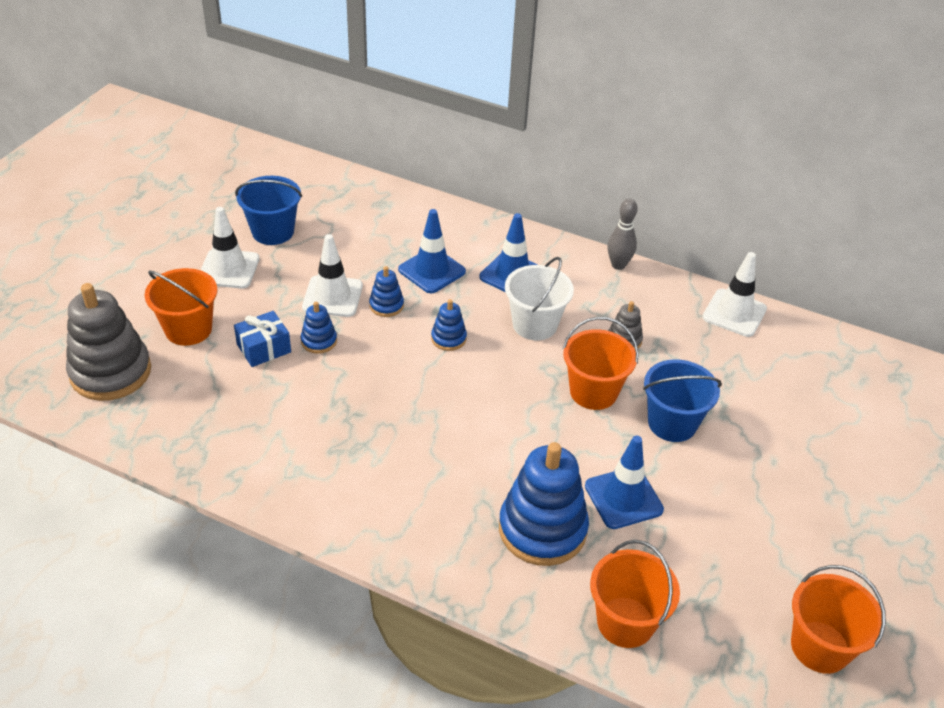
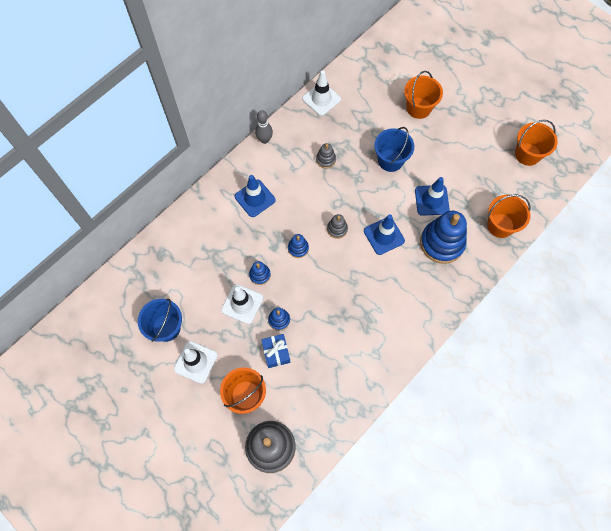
camera: 70 degrees left, 25 degrees up
blue traffic cone [398,209,466,293] -> blue traffic cone moved to [364,214,405,255]
white bucket [505,257,574,340] -> none
orange bucket [563,317,639,410] -> orange bucket moved to [404,71,443,119]
none -> grey stacking toy [327,214,348,239]

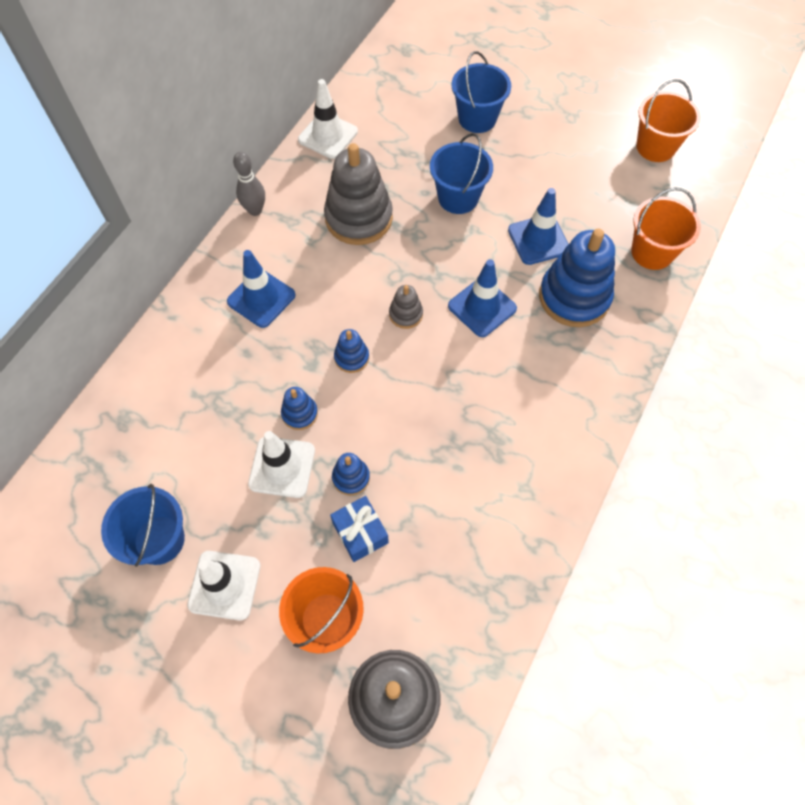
camera: 15 degrees left, 5 degrees down
grey stacking toy [316,143,336,169] -> grey stacking toy [324,143,393,245], size x2.13
orange bucket [404,71,443,119] -> blue bucket [452,51,511,133]

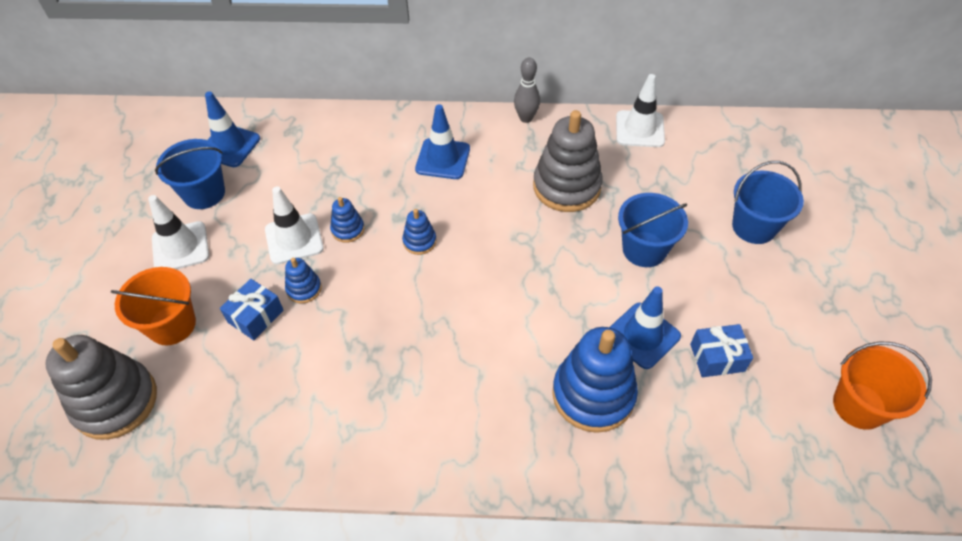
camera: 65 degrees right, 10 degrees down
grey stacking toy [389,285,423,329] -> none
blue traffic cone [448,259,517,337] -> blue traffic cone moved to [205,91,260,167]
orange bucket [631,187,701,270] -> none
none -> blue gift [690,324,753,377]

